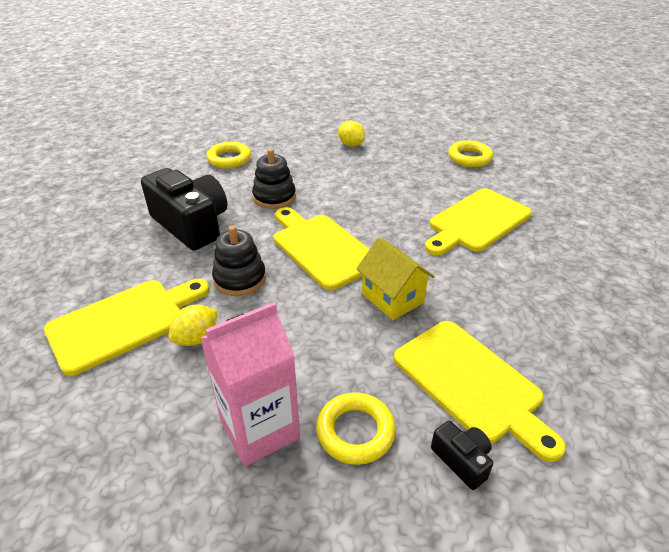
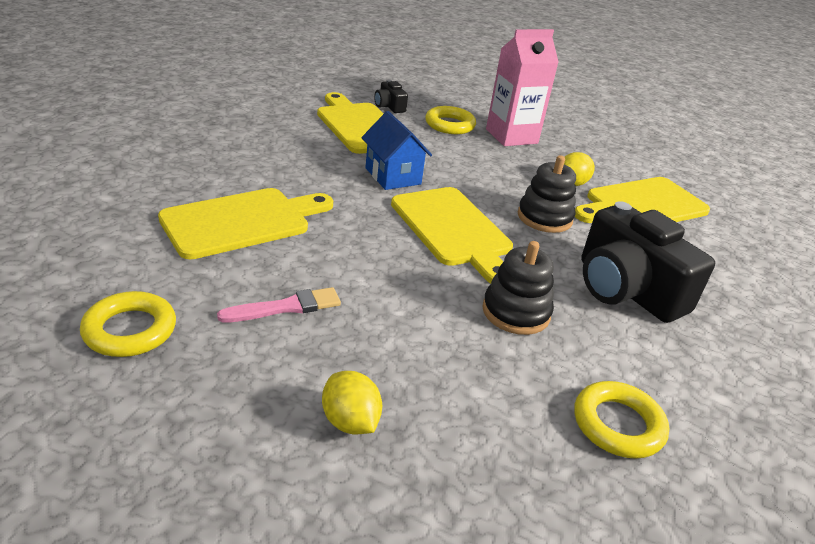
camera: 175 degrees left, 5 degrees down
yellow house [356,237,435,320] -> blue house [361,111,432,190]
none -> pink brush [217,287,341,323]

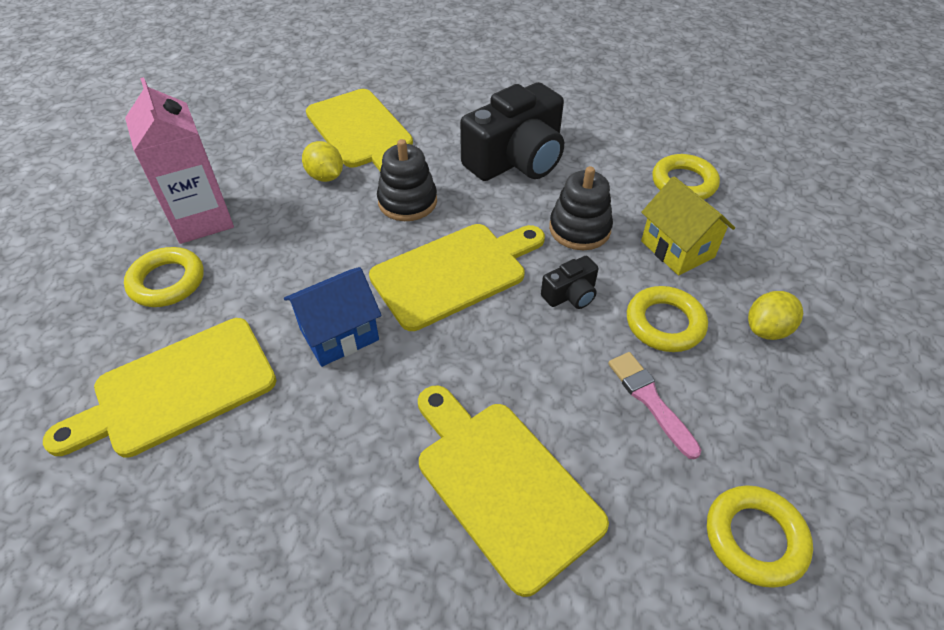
camera: 90 degrees left, 15 degrees up
black camera [374,80,408,113] -> black camera moved to [541,256,599,309]
none -> yellow ring [627,286,708,352]
none -> yellow house [641,176,735,276]

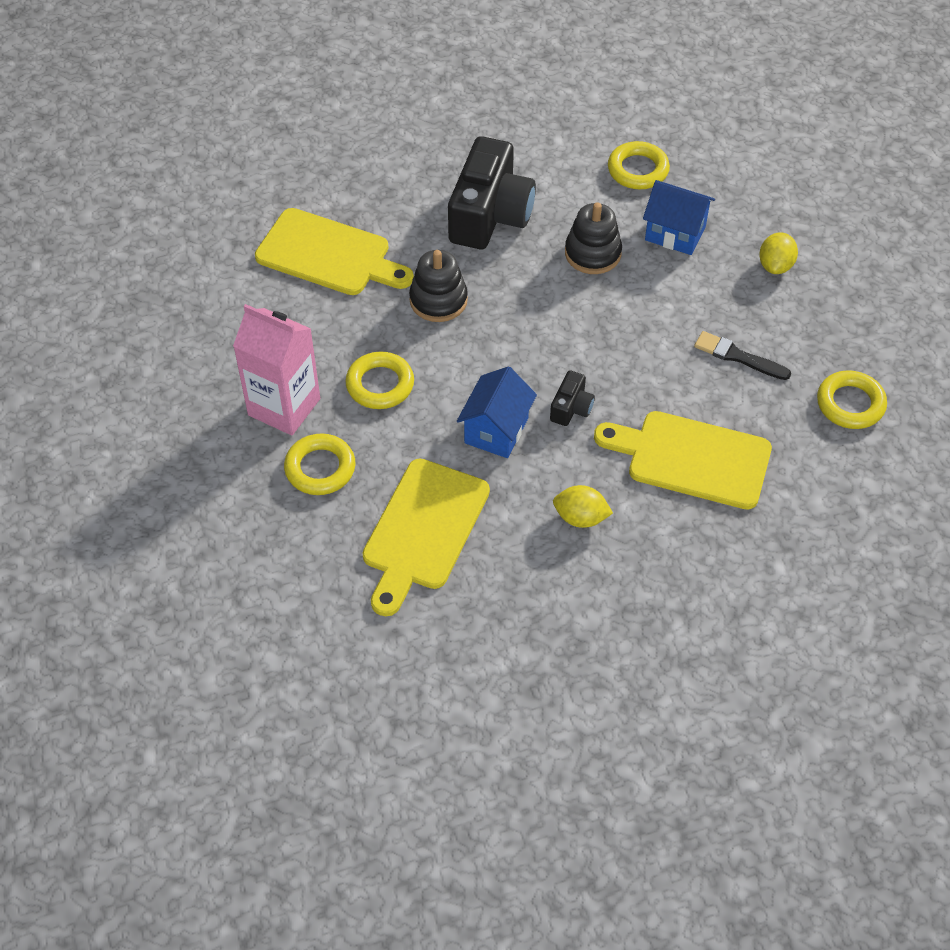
camera: 35 degrees left, 5 degrees up
yellow lemon [302,141,343,182] -> yellow lemon moved to [553,485,613,528]
yellow cutting board [369,224,545,331] -> none
black camera [541,256,599,309] -> black camera moved to [550,371,595,426]
pink brush [608,352,701,460] -> black brush [694,331,791,380]
yellow ring [627,286,708,352] -> yellow ring moved to [345,352,414,409]
yellow house [641,176,735,276] -> blue house [643,180,715,255]

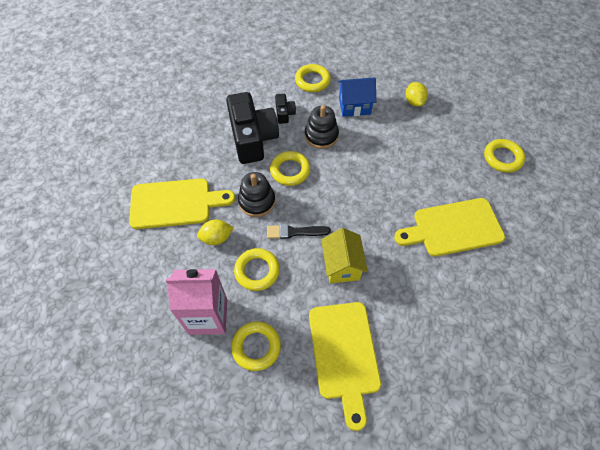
camera: 30 degrees left, 5 degrees up
blue house [457,366,537,458] -> yellow house [321,228,368,283]
black camera [550,371,595,426] -> black camera moved to [275,94,296,124]
yellow lemon [553,485,613,528] -> yellow lemon moved to [197,219,234,245]
black brush [694,331,791,380] -> black brush moved to [267,224,331,239]
none -> yellow ring [270,151,310,186]

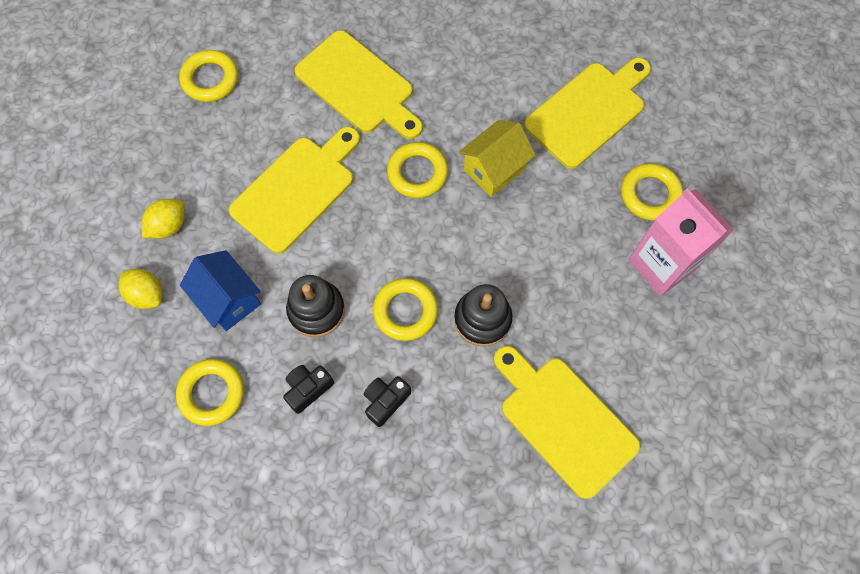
camera: 125 degrees left, 10 degrees up
yellow lemon [197,219,234,245] -> yellow lemon moved to [119,269,163,309]
black camera [226,92,279,164] -> black camera [363,376,411,427], size x0.45
yellow ring [234,248,280,291] -> yellow ring moved to [387,142,448,198]
black brush [267,224,331,239] -> none
none -> yellow cutting board [229,127,360,254]

